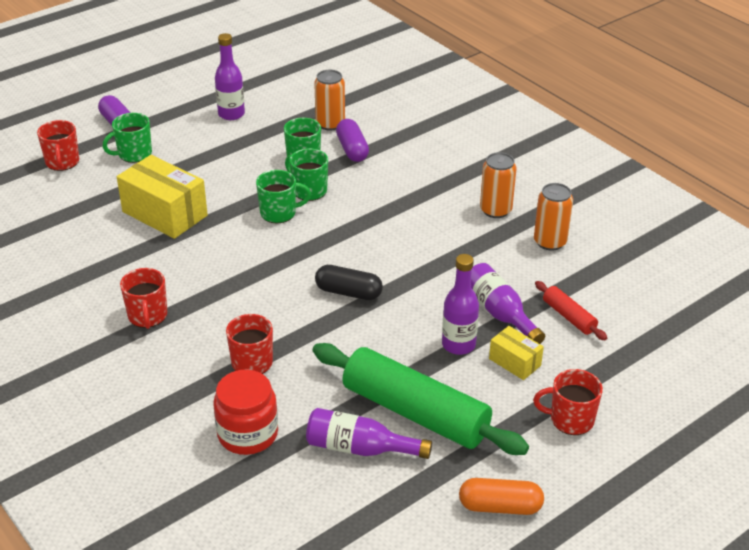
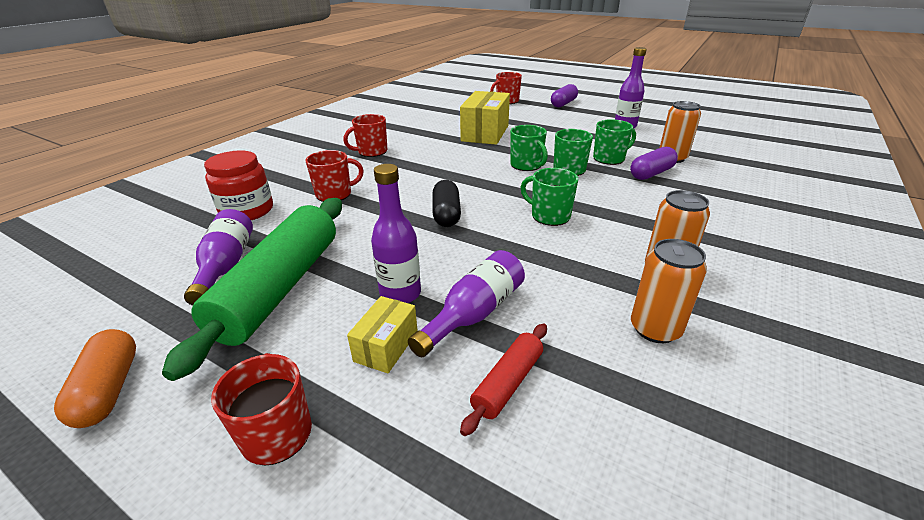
camera: 70 degrees right, 5 degrees down
green mug [103,113,152,163] -> green mug moved to [521,168,578,226]

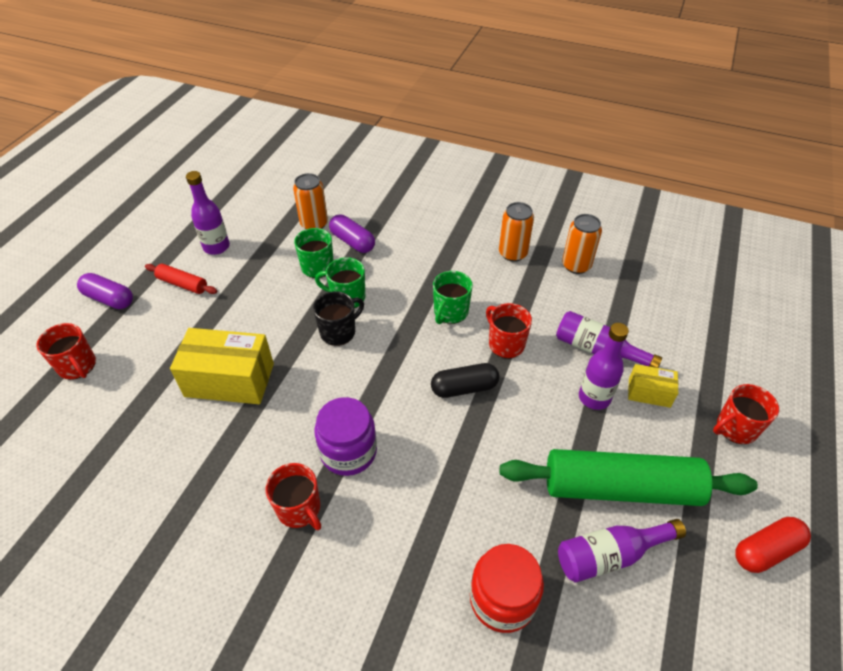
camera: 100 degrees left, 15 degrees up
orange capsule [54,329,136,428] -> red capsule [735,517,811,573]
red mug [305,150,364,202] -> red mug moved to [486,303,532,358]
red rolling pin [460,323,547,436] -> red rolling pin moved to [145,264,217,294]
green mug [510,125,548,171] -> black mug [313,291,364,346]
none -> purple jar [314,397,377,476]

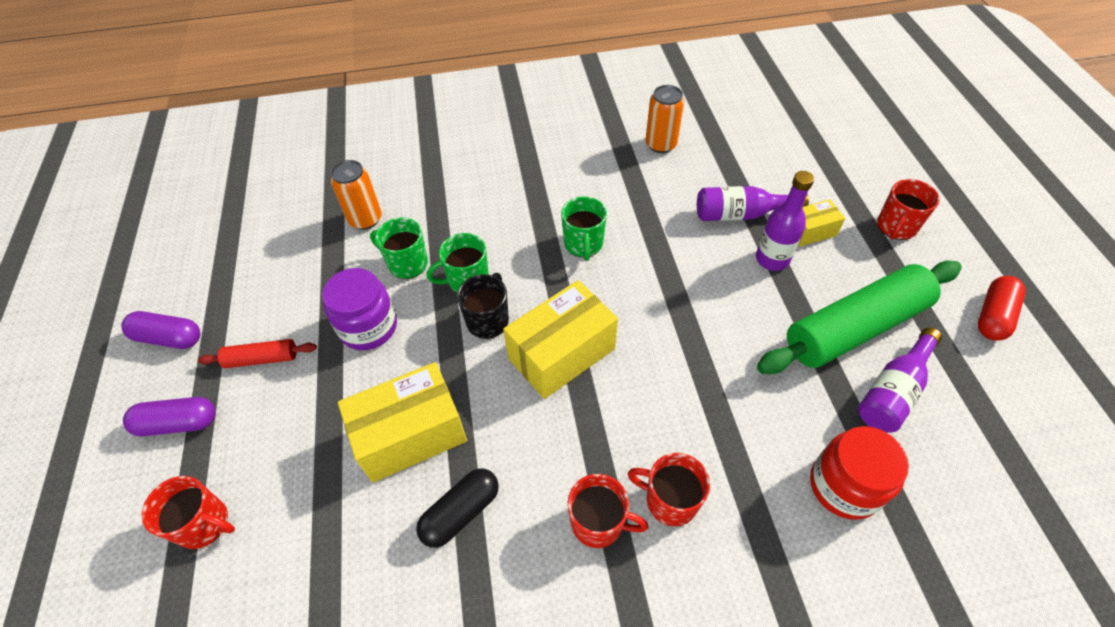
camera: 30 degrees left, 5 degrees up
purple bottle [186,171,230,255] -> none
purple jar [314,397,377,476] -> purple jar moved to [322,268,397,350]
purple capsule [329,215,375,253] -> purple capsule moved to [121,311,200,349]
black capsule [431,363,499,398] -> black capsule moved to [416,468,499,548]
red mug [486,303,532,358] -> red mug moved to [628,453,710,526]
orange can [499,202,534,262] -> none
none -> yellow box [503,280,618,399]

